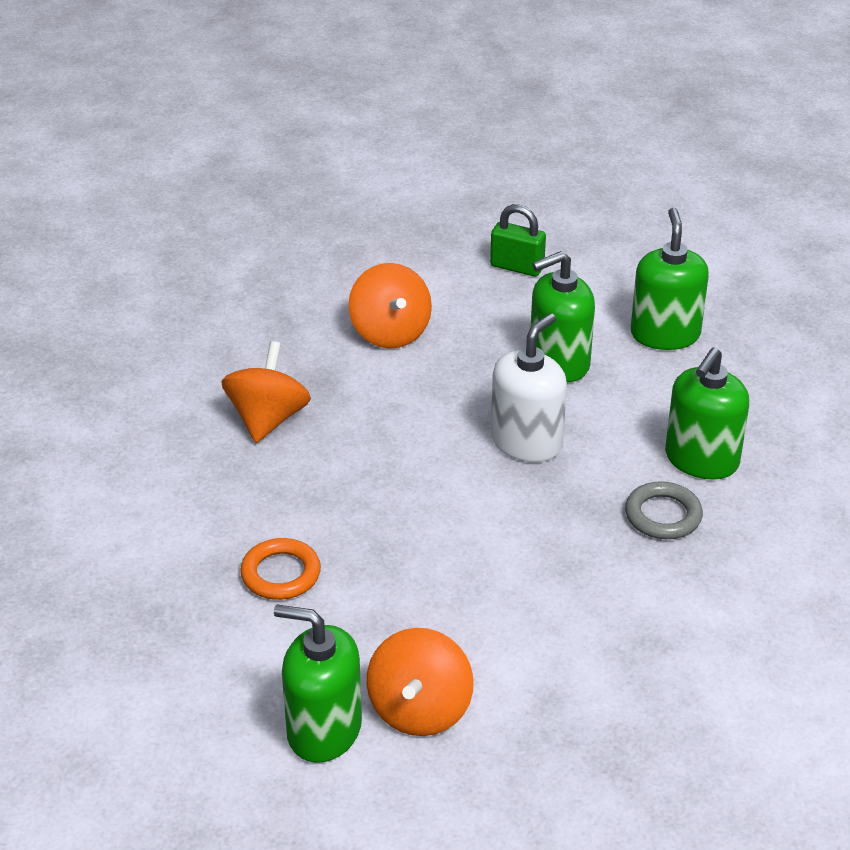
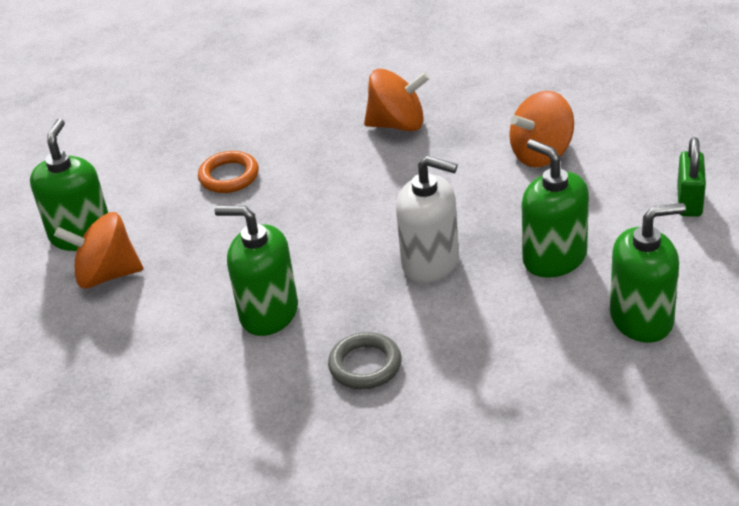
camera: 80 degrees right, 0 degrees up
green soap dispenser [665,348,749,480] -> green soap dispenser moved to [215,206,298,336]

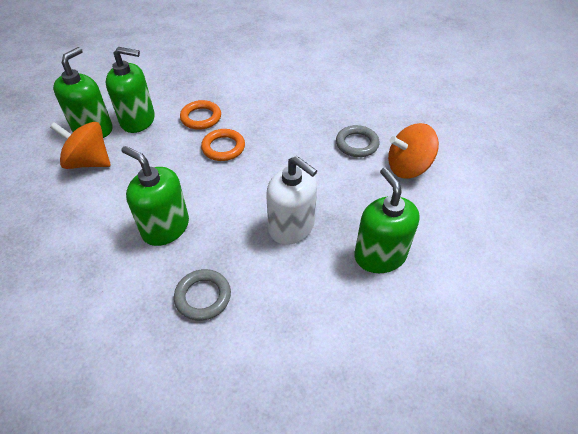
camera: 15 degrees right, 10 degrees up
orange spinning top [364,69,430,131] -> none
green soap dispenser [610,203,686,343] -> green soap dispenser moved to [106,47,155,133]
green padlock [677,137,706,217] -> none
none -> orange ring [201,129,245,161]
none -> grey ring [336,125,380,157]

